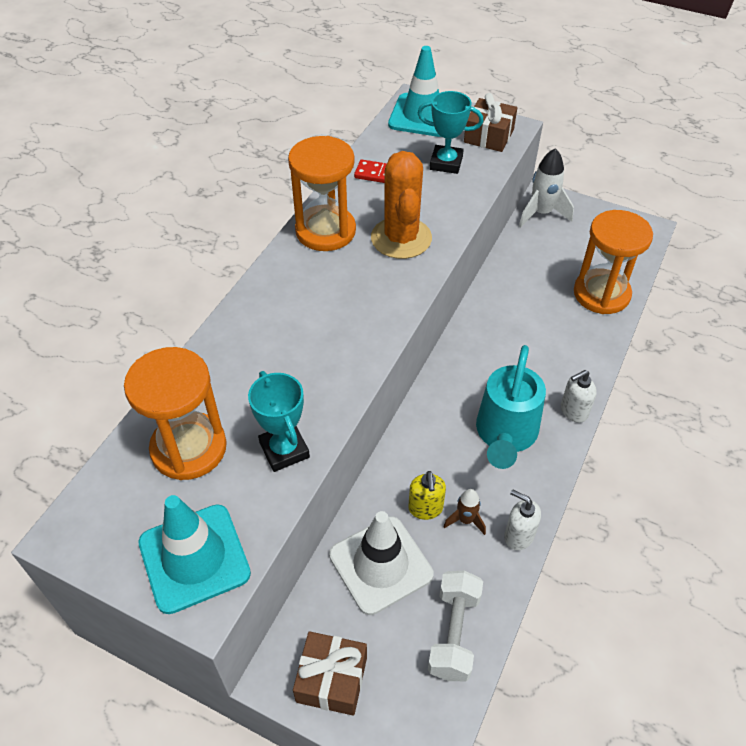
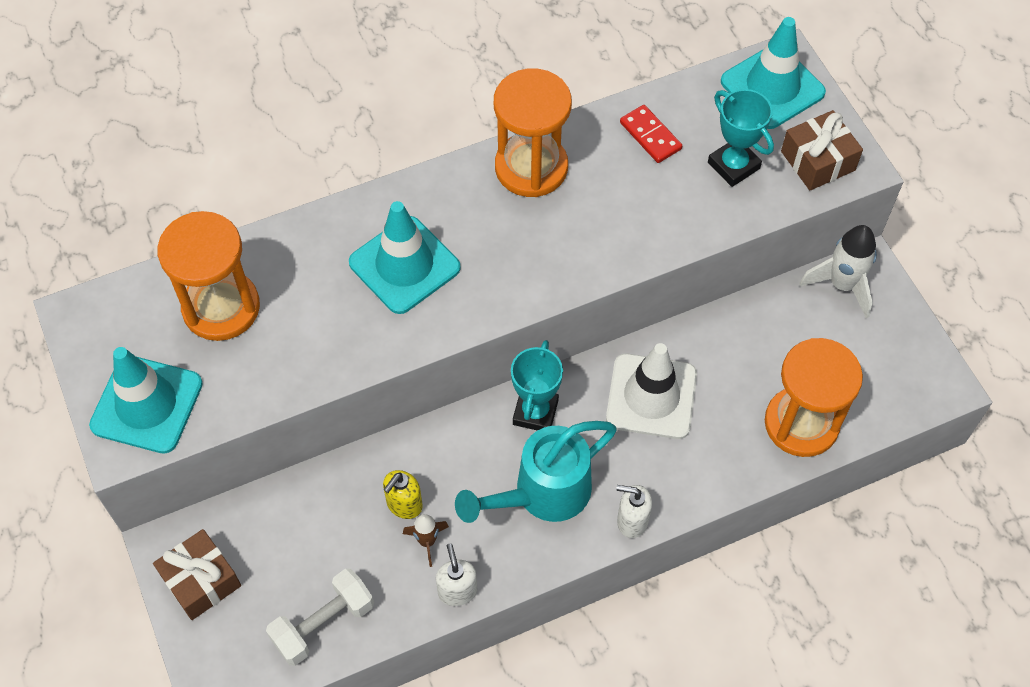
camera: 40 degrees right, 10 degrees up
turquoise trophy [248,371,310,472] -> turquoise trophy moved to [511,340,563,431]
white traffic cone [329,511,433,615] -> white traffic cone moved to [606,343,697,439]
orange cactus [371,151,432,259] -> none
none -> turquoise traffic cone [349,201,461,314]

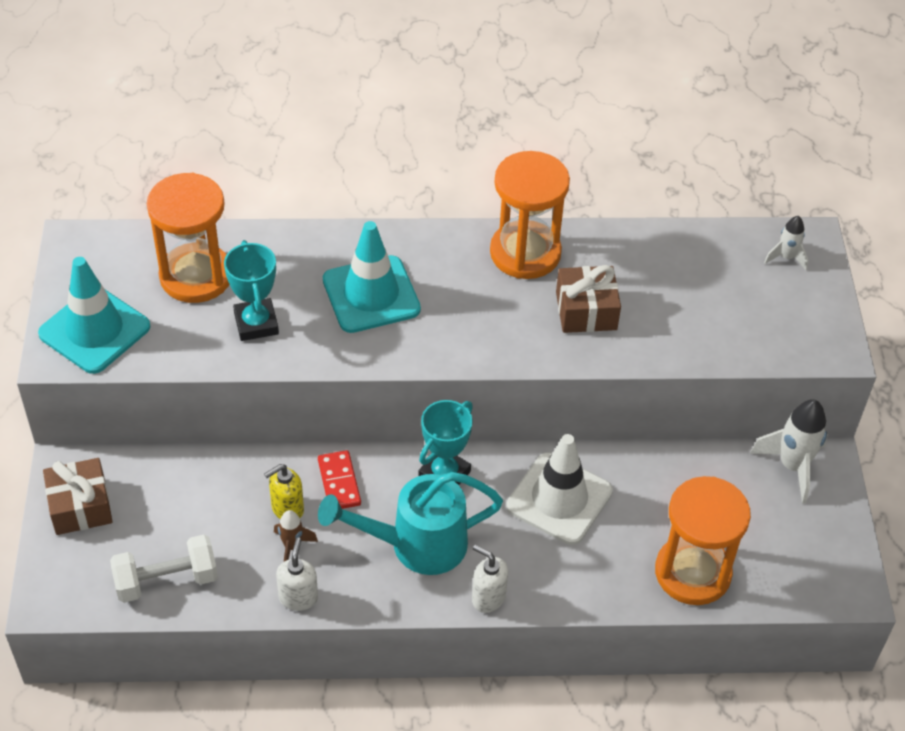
camera: 20 degrees right, 10 degrees down
red domino [620,105,682,163] -> red domino moved to [318,450,361,509]
turquoise trophy [708,89,774,187] -> turquoise trophy moved to [224,240,279,341]
turquoise traffic cone [721,17,826,129] -> white rocket [764,216,808,270]
brown gift [781,110,863,190] -> brown gift moved to [556,265,621,333]

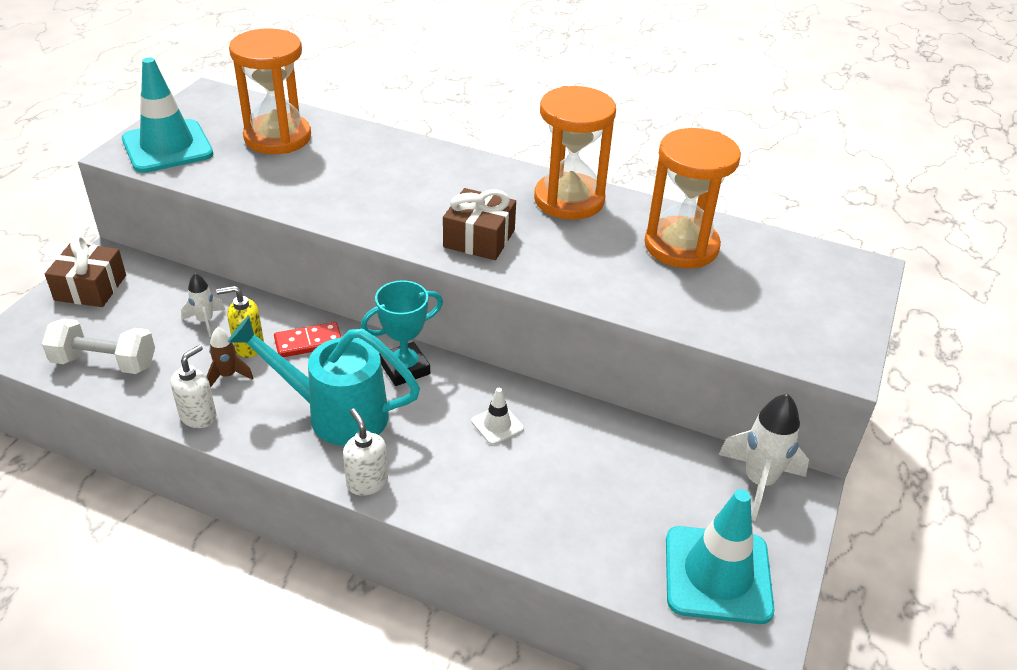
camera: 25 degrees right, 10 degrees down
turquoise trophy [224,240,279,341] -> none
red domino [318,450,361,509] -> red domino turned 60 degrees clockwise [274,322,342,357]
turquoise traffic cone [323,221,421,333] -> turquoise traffic cone moved to [666,489,774,624]
white traffic cone [506,434,613,545] -> white traffic cone [471,388,524,445], size x0.46
brown gift [556,265,621,333] -> brown gift moved to [443,188,516,260]
orange hourglass [655,476,751,605] -> orange hourglass moved to [644,128,741,268]
white rocket [764,216,808,270] -> white rocket moved to [181,273,225,337]

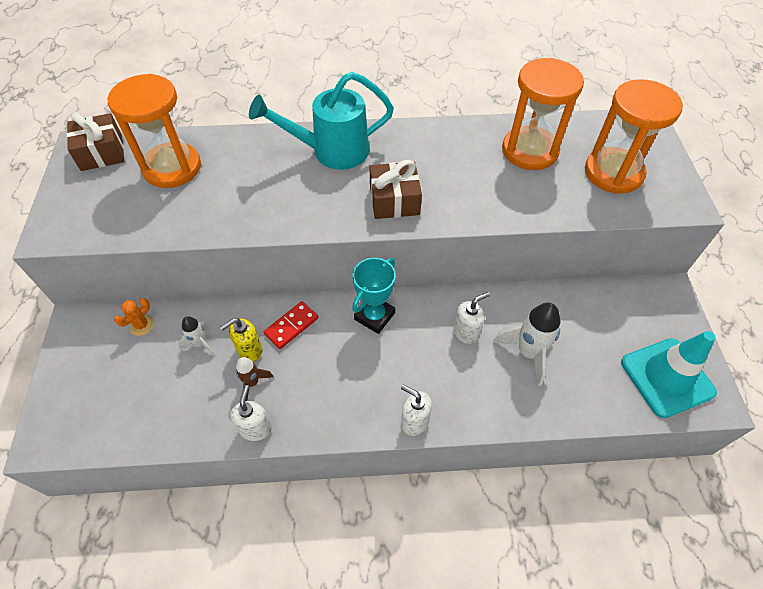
camera: 25 degrees left, 15 degrees up
white dumbbell [42,318,155,374] -> none
brown gift [45,236,126,307] -> brown gift moved to [67,112,124,171]
turquoise traffic cone [122,57,213,173] -> none
turquoise watering can [228,316,420,446] -> turquoise watering can moved to [249,72,394,170]
white traffic cone [471,388,524,445] -> white soap dispenser [453,292,490,344]
orange hourglass [534,86,616,220] -> orange hourglass moved to [585,79,683,194]
white rocket [718,394,809,521] -> white rocket moved to [493,303,560,387]
none -> orange cactus [114,298,154,336]

